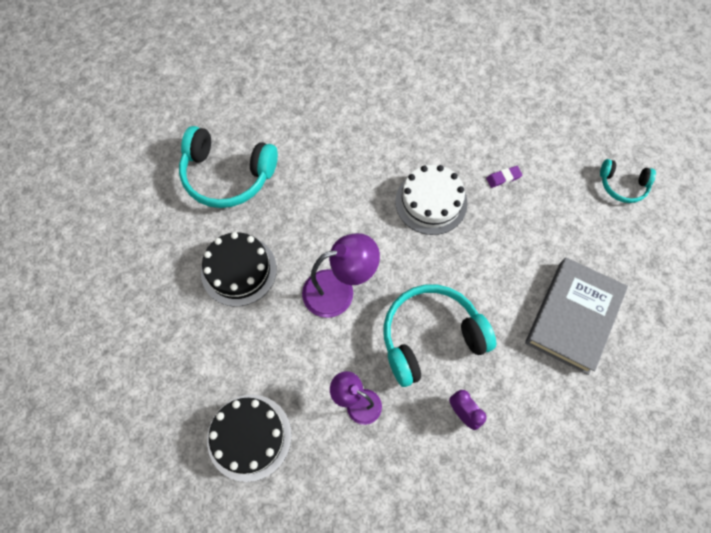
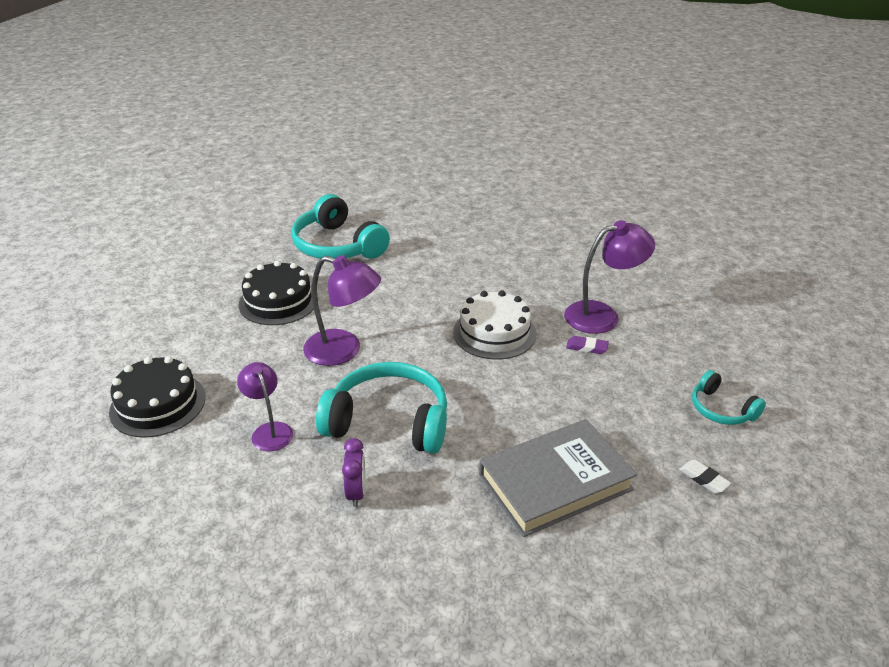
camera: 35 degrees right, 30 degrees down
none -> purple lamp [564,220,655,334]
none -> white eraser [679,459,732,494]

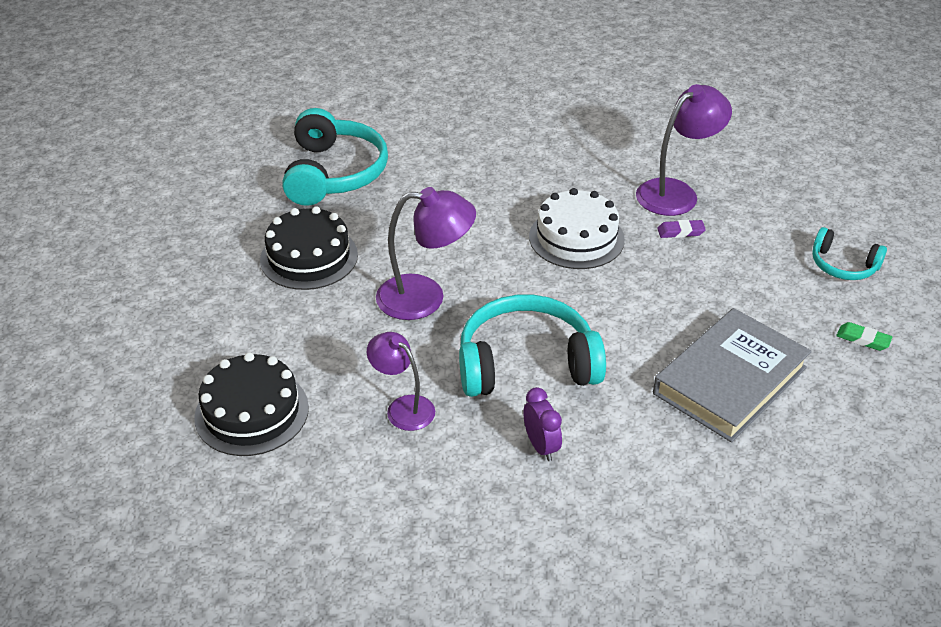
camera: 20 degrees left, 5 degrees up
turquoise headphones [291,194,390,259] -> turquoise headphones turned 120 degrees counterclockwise [282,108,388,206]
white eraser [679,459,732,494] -> green eraser [836,322,892,351]

